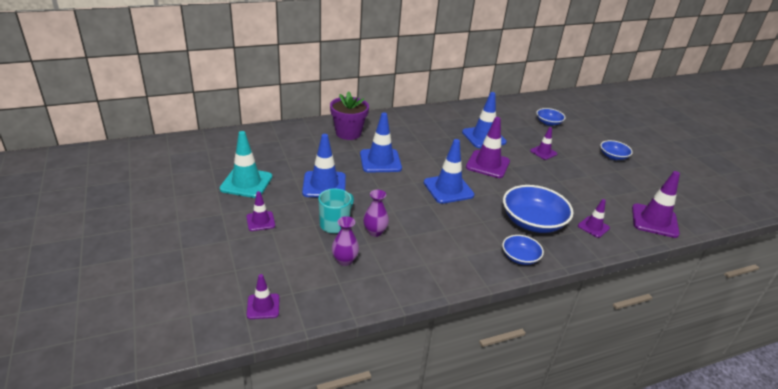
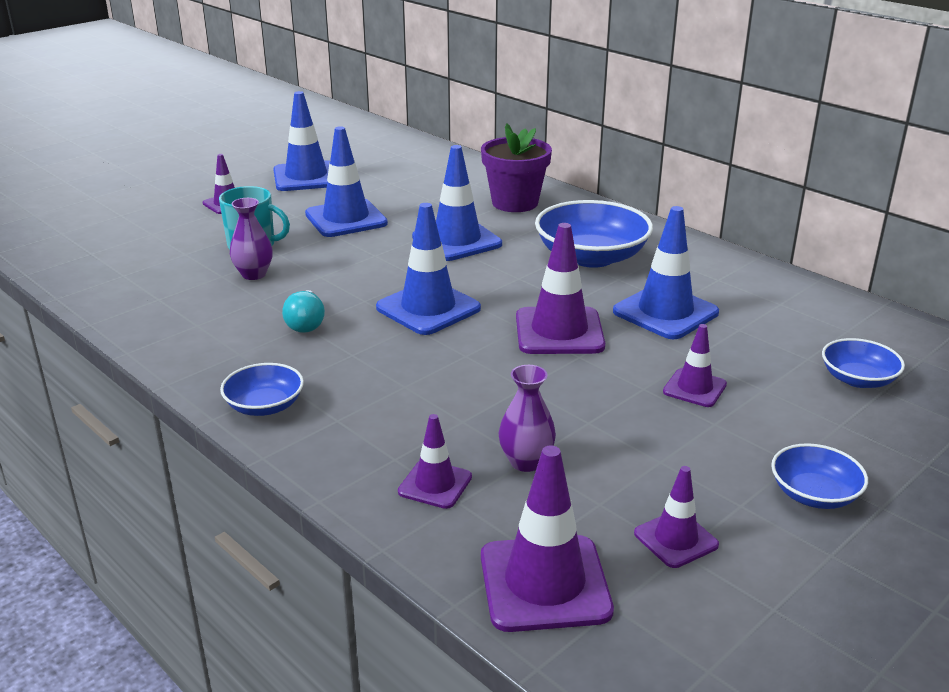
camera: 70 degrees right, 5 degrees down
turquoise traffic cone [219,131,272,198] -> blue traffic cone [273,91,330,191]
purple traffic cone [247,274,279,319] -> purple traffic cone moved to [634,466,719,568]
purple vase [332,216,359,266] -> purple vase moved to [499,365,556,472]
blue bowl [503,185,573,233] -> blue bowl moved to [535,200,653,268]
none -> turquoise light bulb [282,290,325,333]

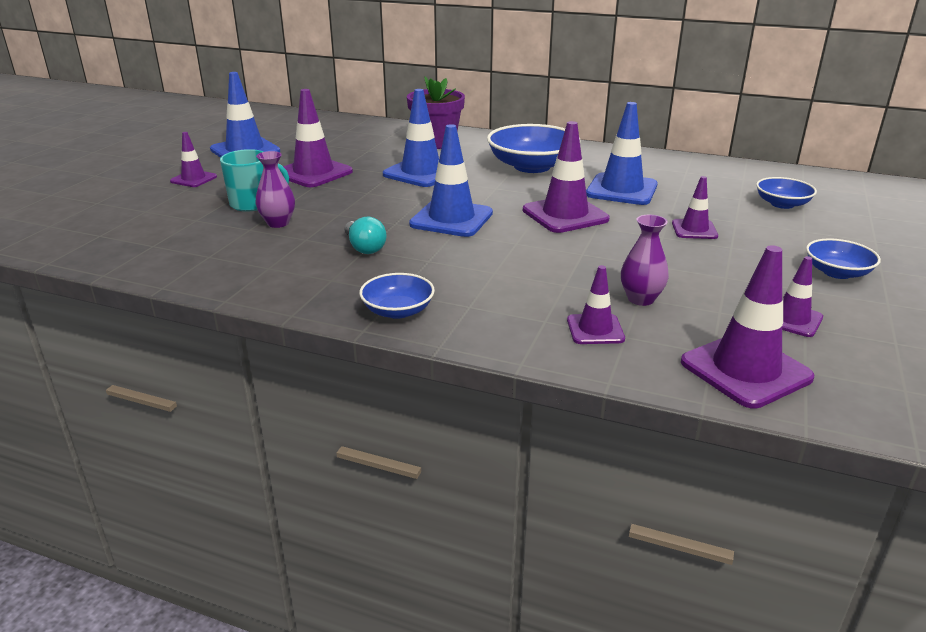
camera: 25 degrees left, 0 degrees up
blue traffic cone [305,126,388,237] -> purple traffic cone [283,89,353,187]

